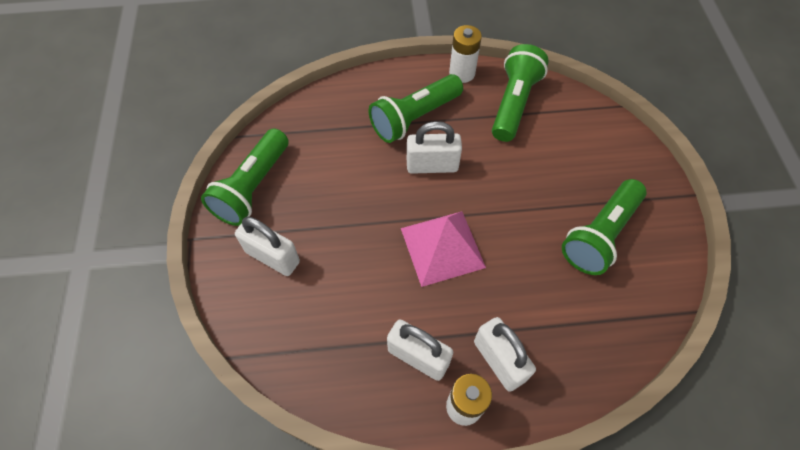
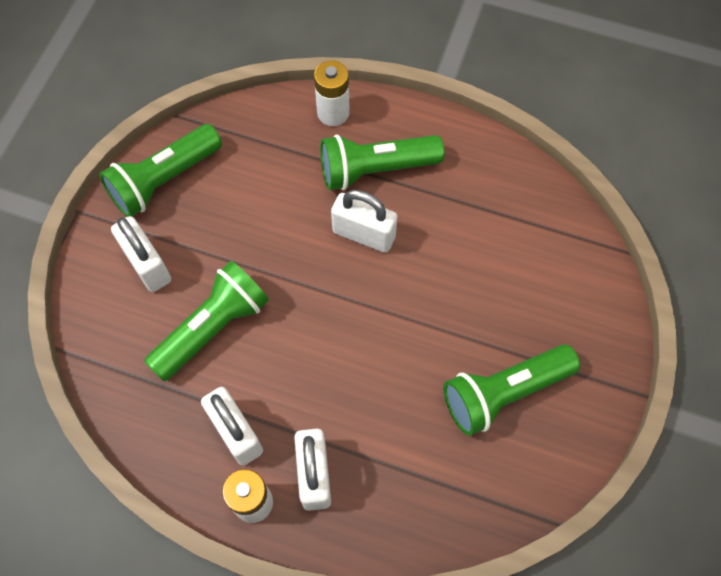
camera: 25 degrees right, 5 degrees up
pink pyramid [401,211,486,287] -> none
white battery [449,25,482,83] -> white battery moved to [314,60,350,126]
green flashlight [492,44,549,142] -> green flashlight moved to [144,261,269,381]

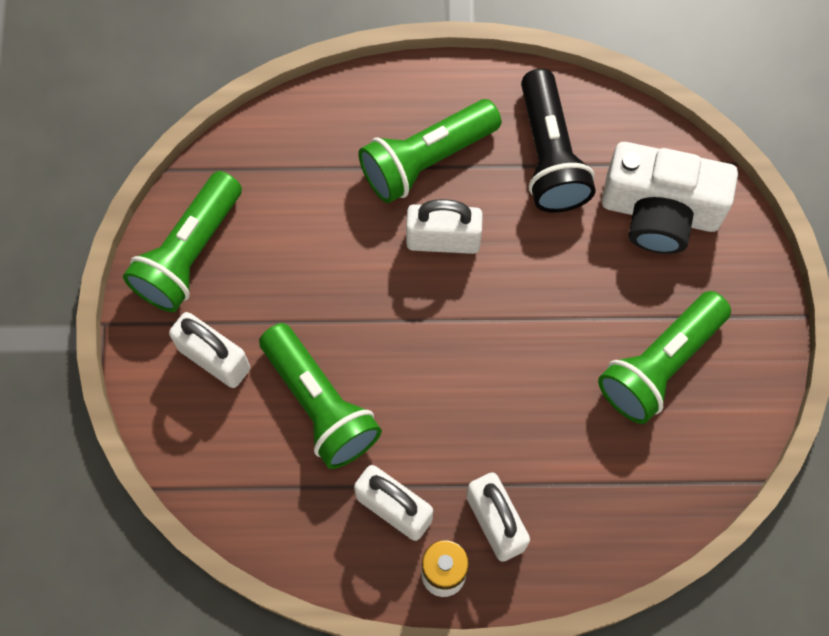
camera: 20 degrees left, 5 degrees up
green flashlight [144,261,269,381] -> green flashlight turned 120 degrees clockwise [259,323,382,469]
white battery [314,60,350,126] -> none
none -> black flashlight [521,68,595,213]
none -> white camera [602,142,738,254]

